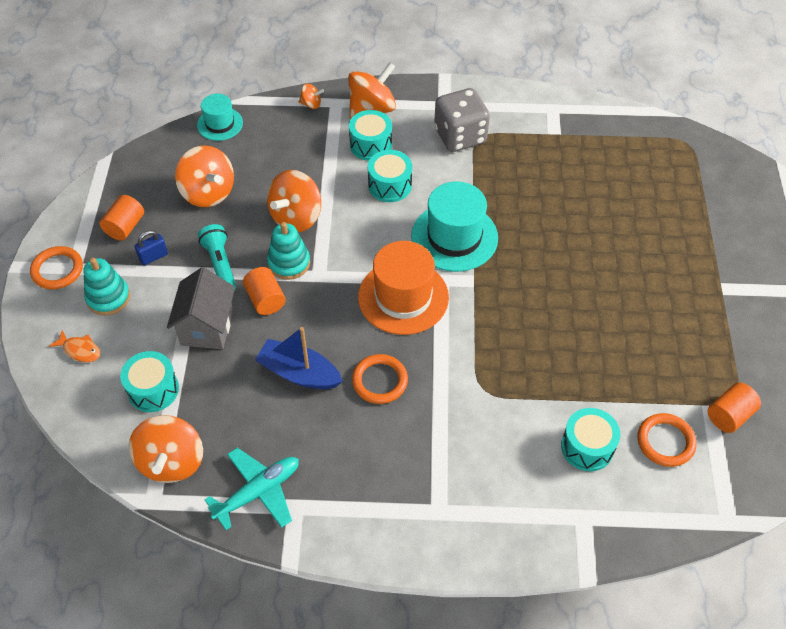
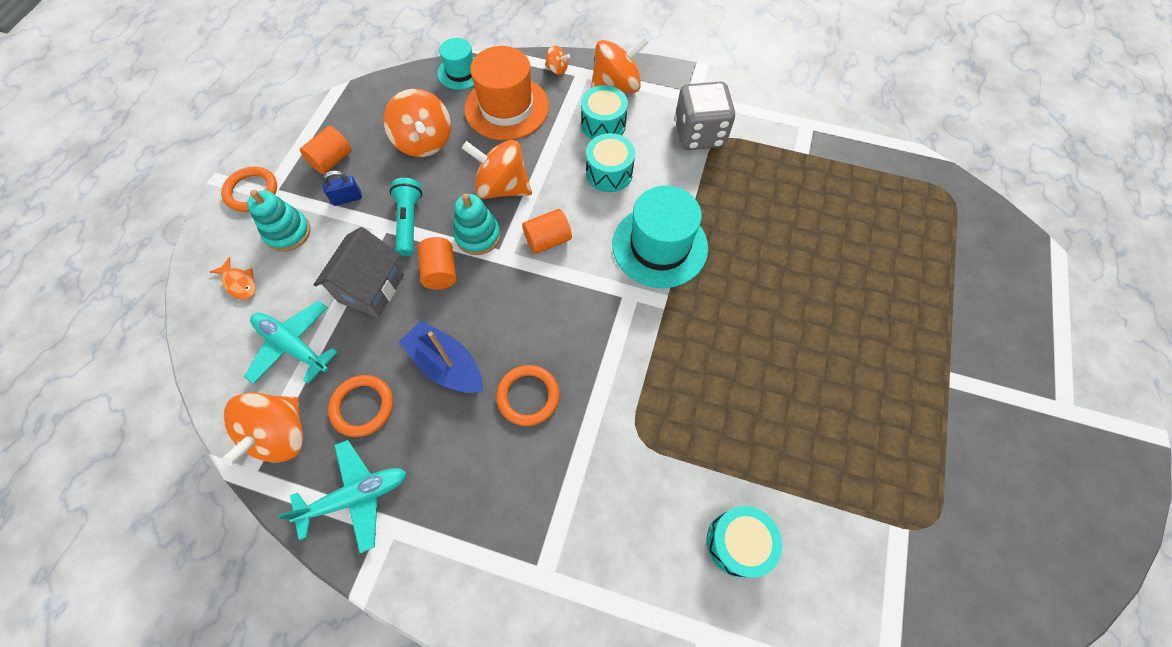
camera: 15 degrees right, 10 degrees up
turquoise drum [120,351,179,412] -> turquoise plane [244,301,337,384]
orange spinning top [267,170,321,232] -> orange spinning top turned 60 degrees clockwise [462,140,532,199]
orange hat [358,241,449,335] -> orange hat moved to [464,46,549,140]
orange ring [637,413,697,467] -> orange ring moved to [328,375,393,437]
orange cylinder [707,382,761,433] -> orange cylinder moved to [522,209,572,254]

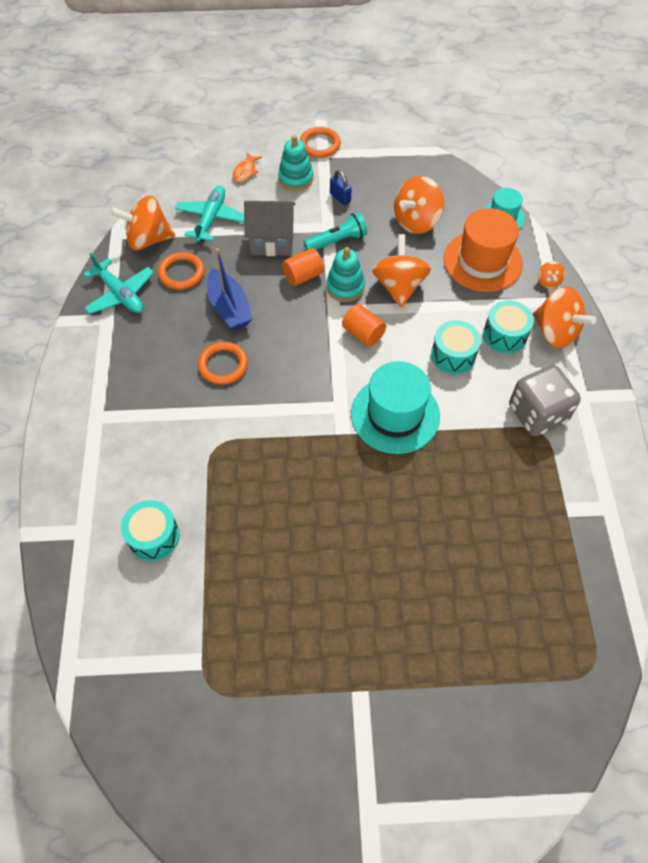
camera: 70 degrees right, 5 degrees down
orange cylinder [300,126,352,174] -> none
blue boat [399,320,483,393] -> blue boat turned 135 degrees clockwise [207,248,253,330]

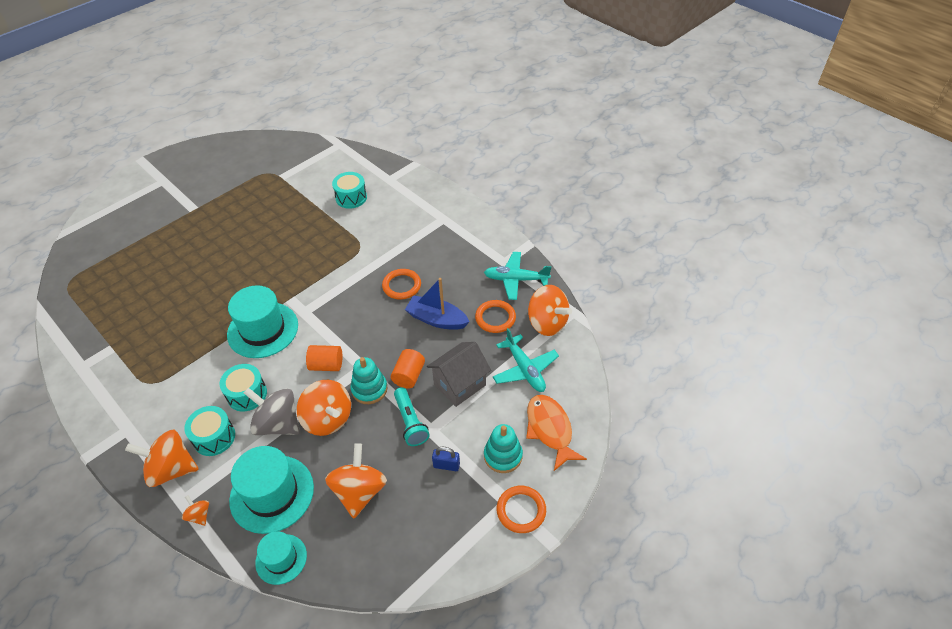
camera: 140 degrees right, 10 degrees down
orange spinning top [110,196,175,250] -> orange spinning top turned 90 degrees clockwise [528,285,572,336]
orange fish [233,153,262,182] -> orange fish [526,395,587,471], size x1.86
turquoise flashlight [304,212,368,250] -> turquoise flashlight turned 45 degrees counterclockwise [394,387,430,446]
orange hat [444,208,523,292] -> turquoise hat [229,446,314,534]
grey dice [509,365,581,436] -> none
none -> grey spinning top [244,387,300,435]

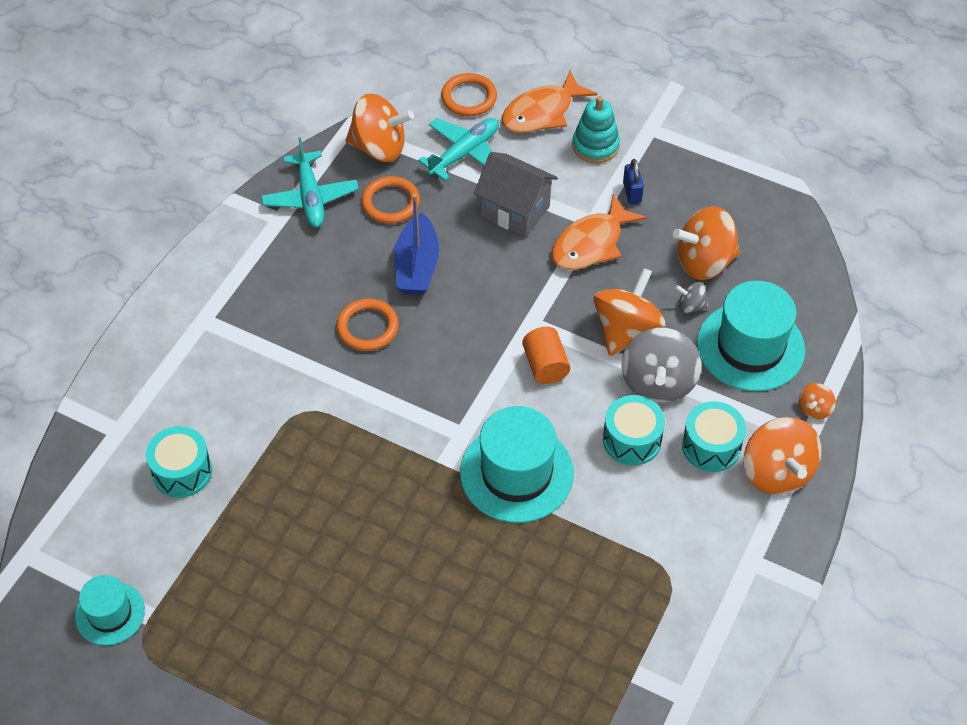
camera: 110 degrees left, 5 degrees up
turquoise hat [255,531,307,585] -> turquoise hat moved to [75,575,145,646]
turquoise stacking toy [351,357,388,404] -> none
orange cylinder [391,349,425,389] -> none
turquoise flashlight [394,387,430,446] -> orange fish [551,194,647,270]
orange ring [497,486,546,533] -> orange ring moved to [441,73,497,117]
orange spinning top [528,285,572,336] -> orange spinning top turned 75 degrees clockwise [345,94,414,162]
none -> grey spinning top [675,282,709,313]

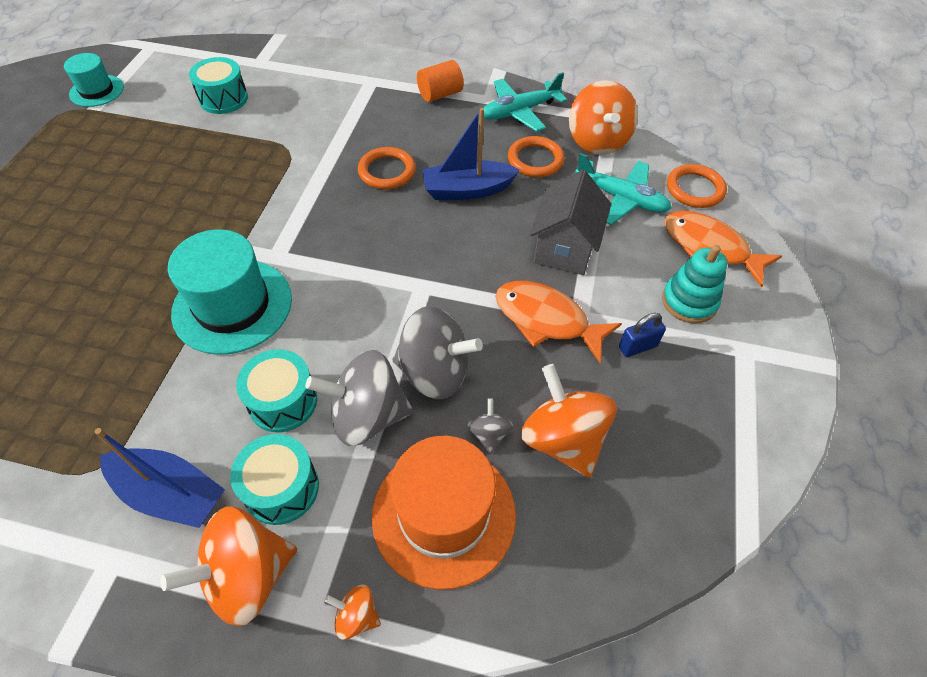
camera: 75 degrees right, 0 degrees up
orange cylinder [522,327,570,384] -> orange cylinder moved to [417,60,464,102]
orange spinning top [593,268,665,356] -> grey spinning top [393,306,483,399]
turquoise hat [697,281,805,391] -> orange hat [372,436,516,590]
none -> blue boat [95,428,225,528]

